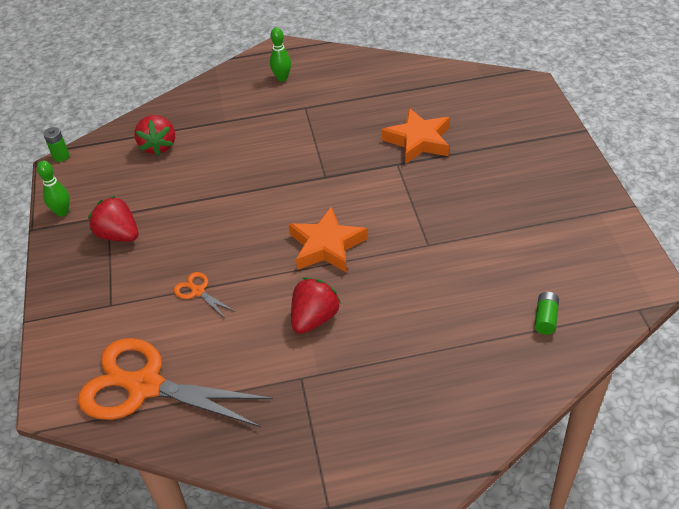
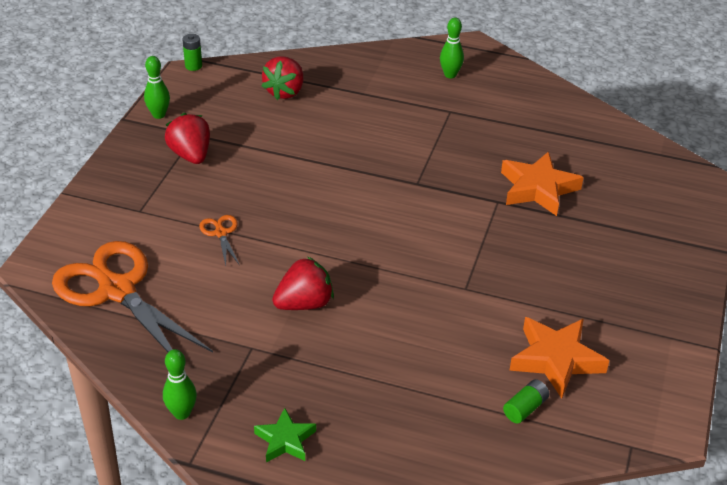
camera: 25 degrees right, 5 degrees down
orange star [289,206,368,273] -> orange star moved to [509,317,609,399]
none -> green bowling pin [163,349,197,420]
none -> green star [254,408,316,463]

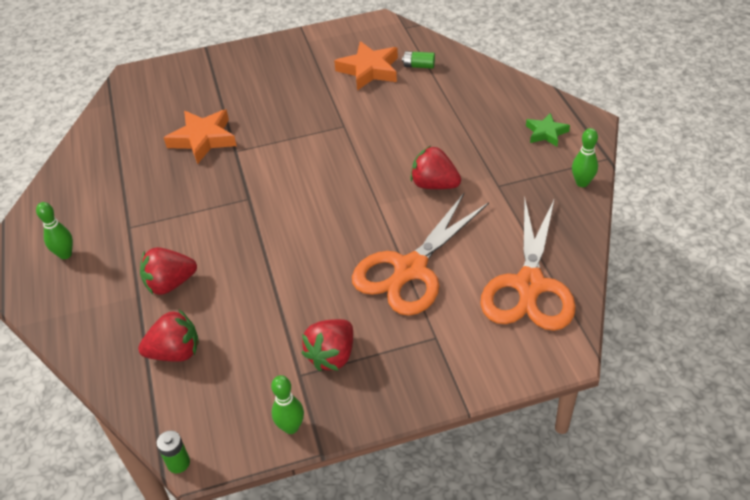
camera: 120 degrees left, 5 degrees up
orange scissors [199,215,239,266] -> orange scissors [352,193,489,316], size x2.42
none -> red strawberry [140,247,197,295]

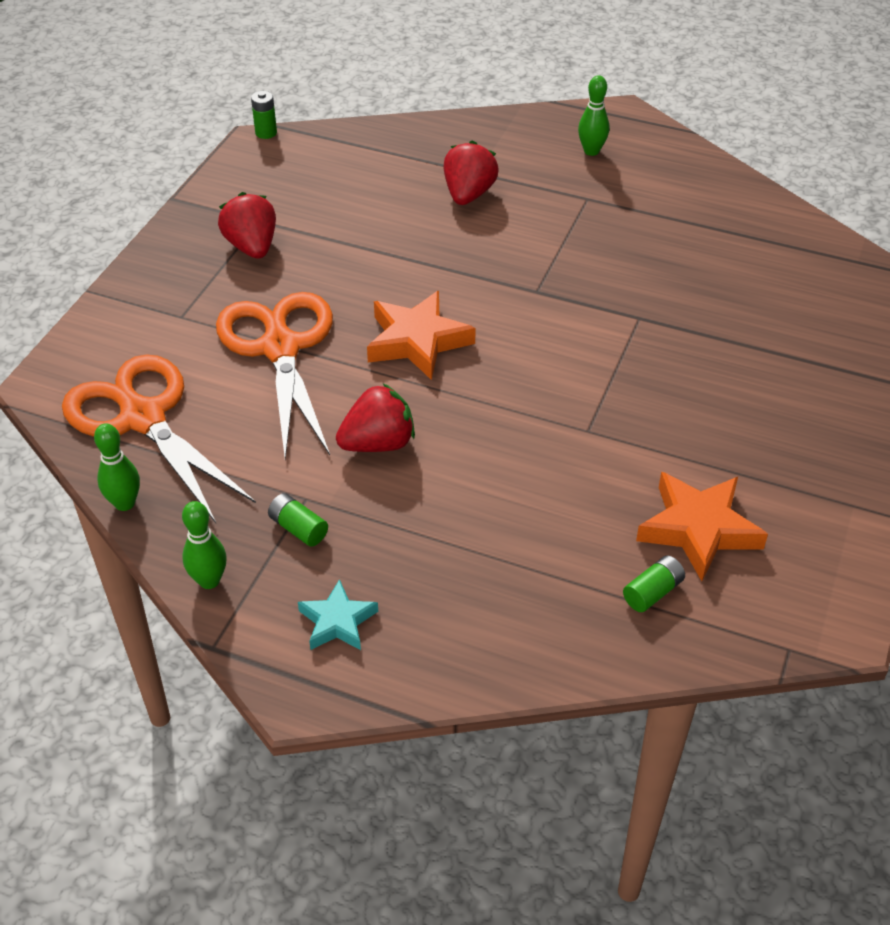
camera: 125 degrees right, 0 degrees up
red strawberry [138,310,199,362] -> none
orange star [164,110,237,164] -> orange star moved to [367,291,476,380]
green bowling pin [271,375,304,434] -> green bowling pin moved to [94,423,140,511]
green star [526,113,570,147] -> turquoise star [298,579,378,650]
none -> green battery [268,493,328,547]

